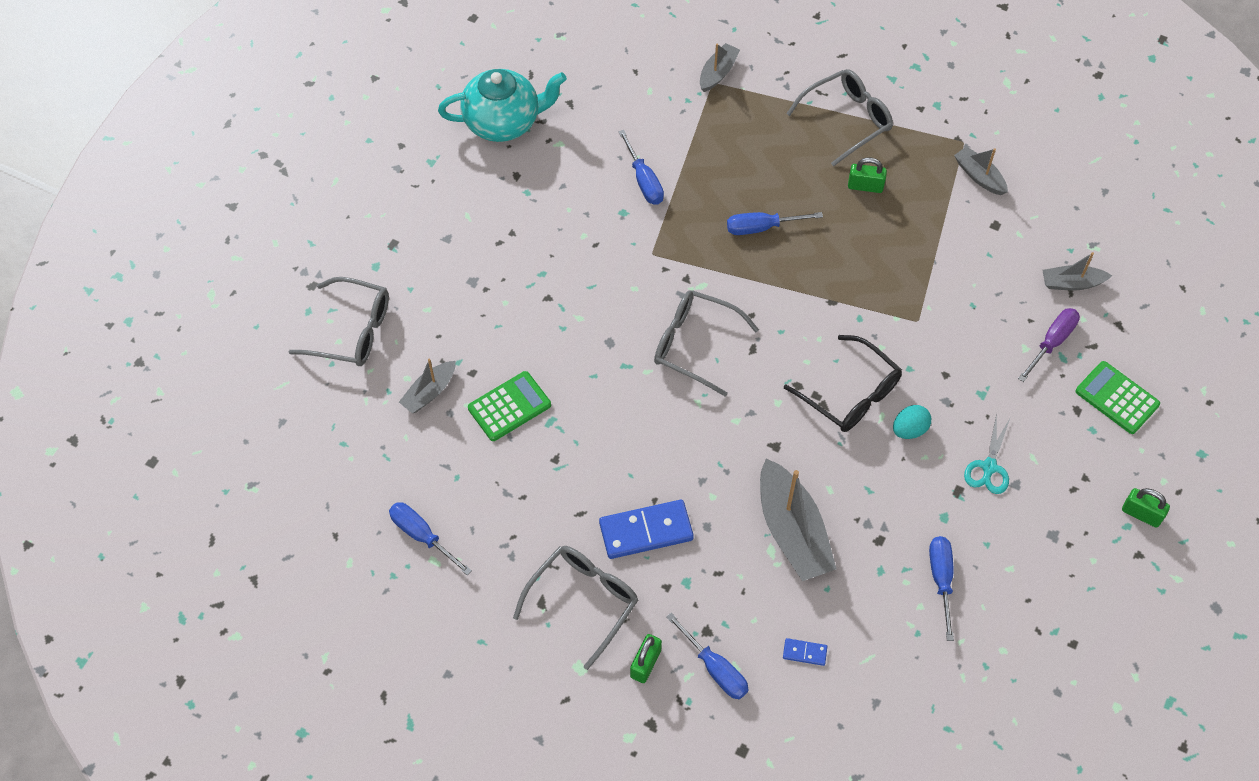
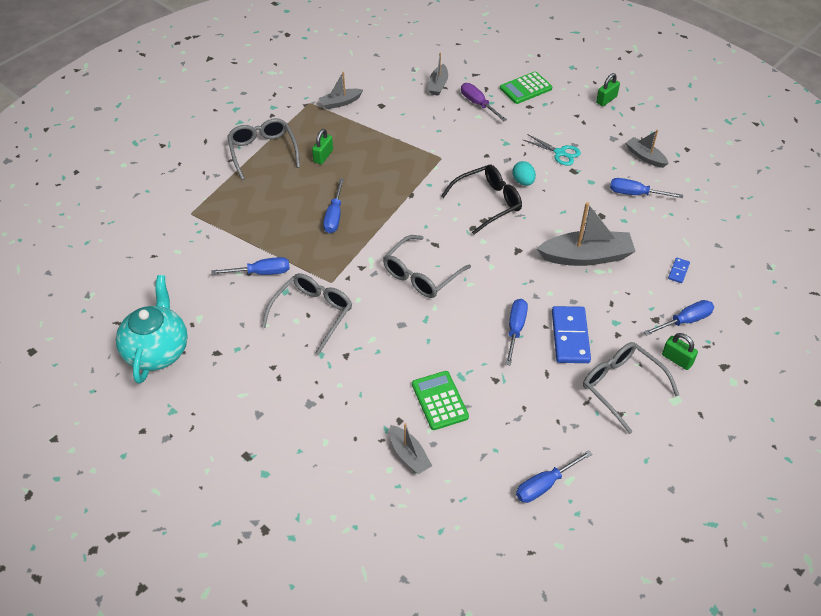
camera: 75 degrees left, 10 degrees down
grey glasses [289,277,389,366] -> grey glasses moved to [262,273,352,355]
grey boat [700,43,740,92] -> grey boat moved to [626,130,669,168]
none -> blue screwdriver [505,299,528,366]

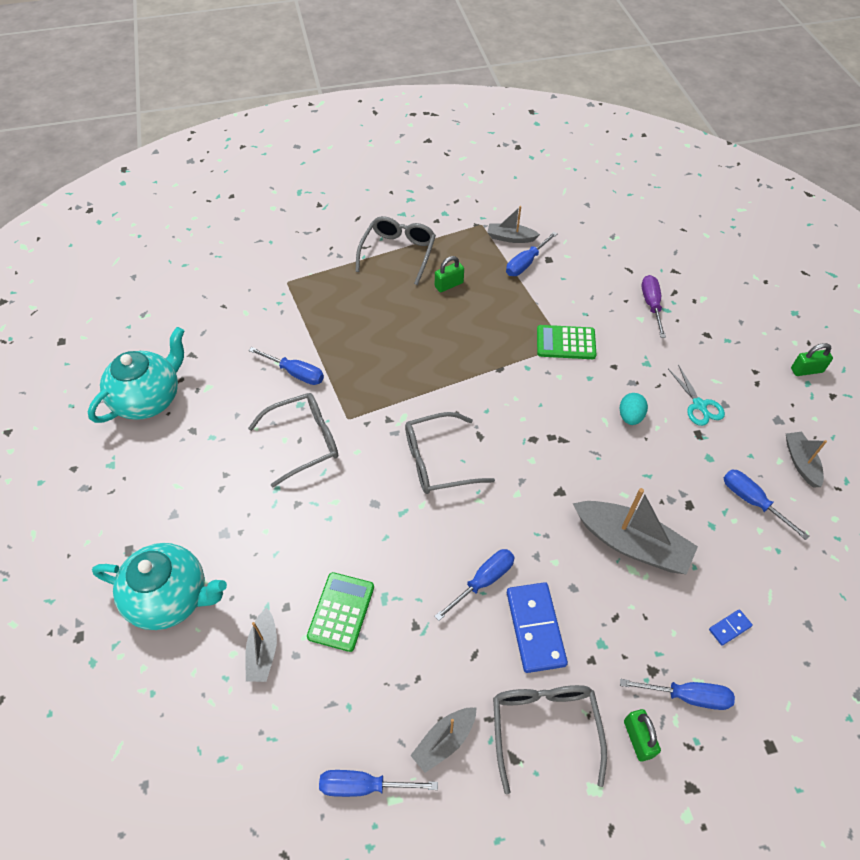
camera: 35 degrees right, 5 degrees up
blue screwdriver [323,179,344,233] -> blue screwdriver moved to [506,232,557,276]
grey boat [428,52,448,96] -> grey boat moved to [410,708,476,773]
black glasses [441,165,522,235] -> none
green calculator [500,71,552,104] -> green calculator moved to [537,325,596,359]
blue domino [552,306,591,363] -> blue domino turned 45 degrees counterclockwise [507,582,568,673]
none -> turquoise teapot [92,543,227,630]

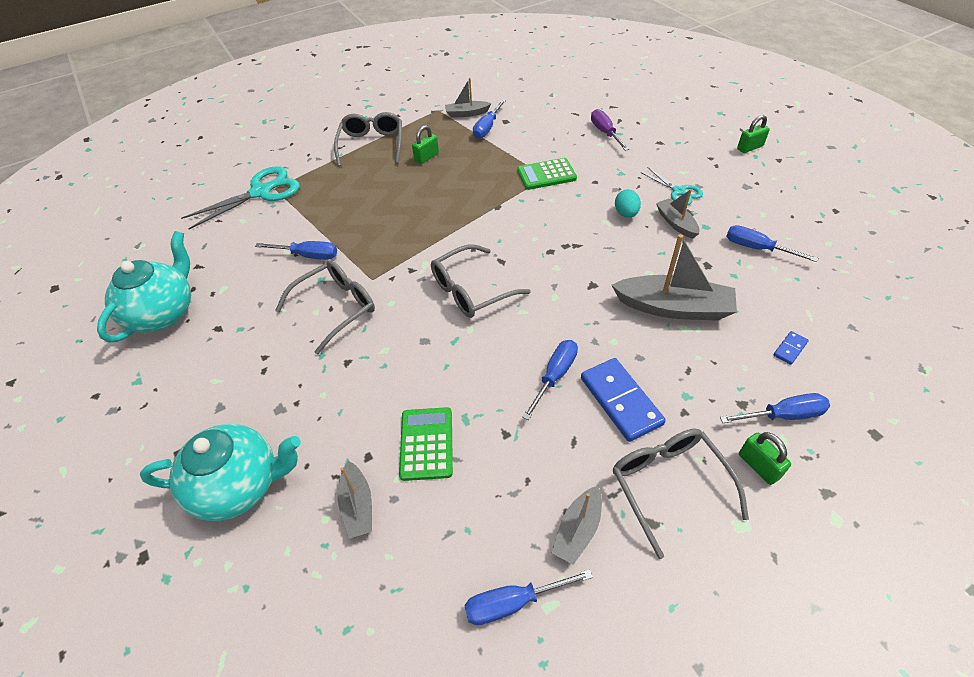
camera: 15 degrees left, 5 degrees down
grey boat [786,432,827,487] -> grey boat moved to [656,189,700,239]
none -> turquoise scissors [181,166,300,229]

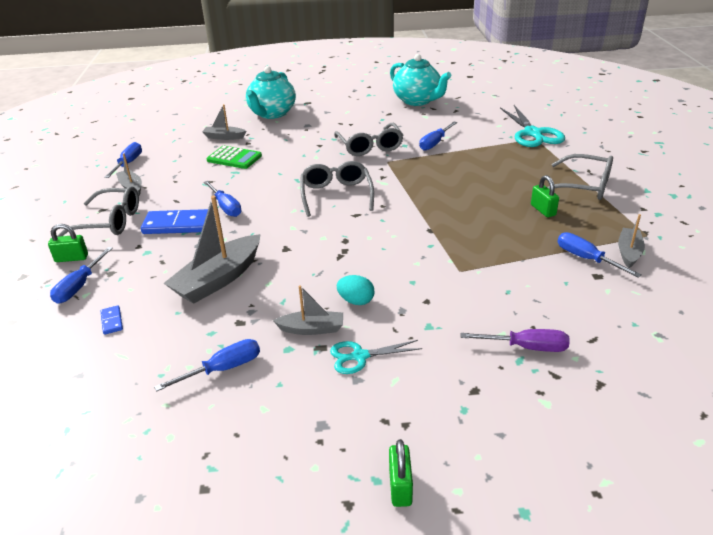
camera: 115 degrees right, 15 degrees down
green calculator [517,158,577,190] -> none

